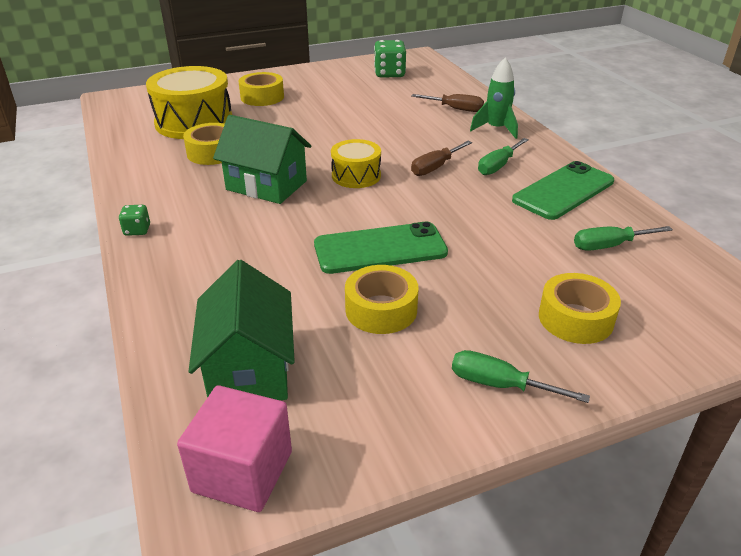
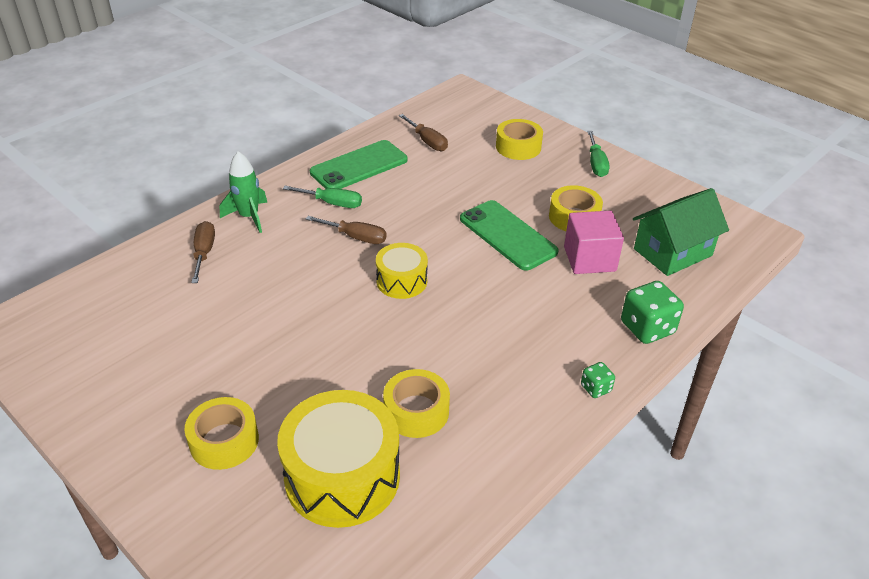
camera: 115 degrees left, 5 degrees up
pink cube [177,385,292,512] -> pink cube moved to [564,211,624,274]
green house [213,115,311,204] -> none
green dice [374,40,406,78] -> green dice moved to [621,281,684,344]
green phone [512,161,614,220] -> green phone turned 60 degrees counterclockwise [310,140,408,189]
green screwdriver [574,226,673,251] -> brown screwdriver [399,114,448,151]

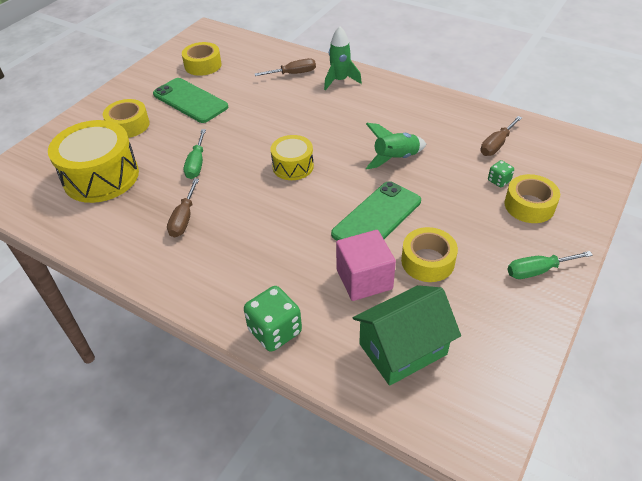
camera: 80 degrees right, 5 degrees up
green screwdriver [283,186,362,208] -> green screwdriver moved to [184,129,206,179]
brown screwdriver [306,216,387,244] -> brown screwdriver moved to [167,179,199,238]
green phone [310,140,408,189] -> green phone moved to [153,78,228,123]
yellow tape [383,369,450,438] -> yellow tape moved to [182,42,222,76]
green dice [581,362,615,398] -> green dice moved to [488,160,514,187]
green house [633,188,729,276] -> green house turned 75 degrees counterclockwise [353,285,461,386]
none -> green rocket [366,123,426,169]

